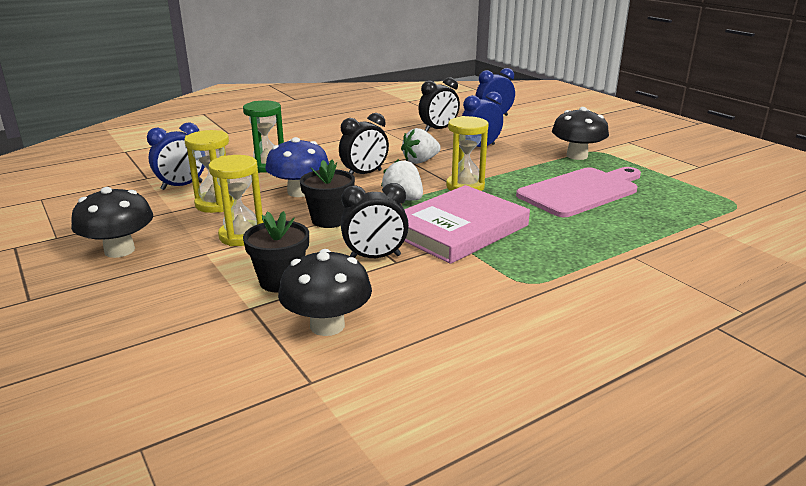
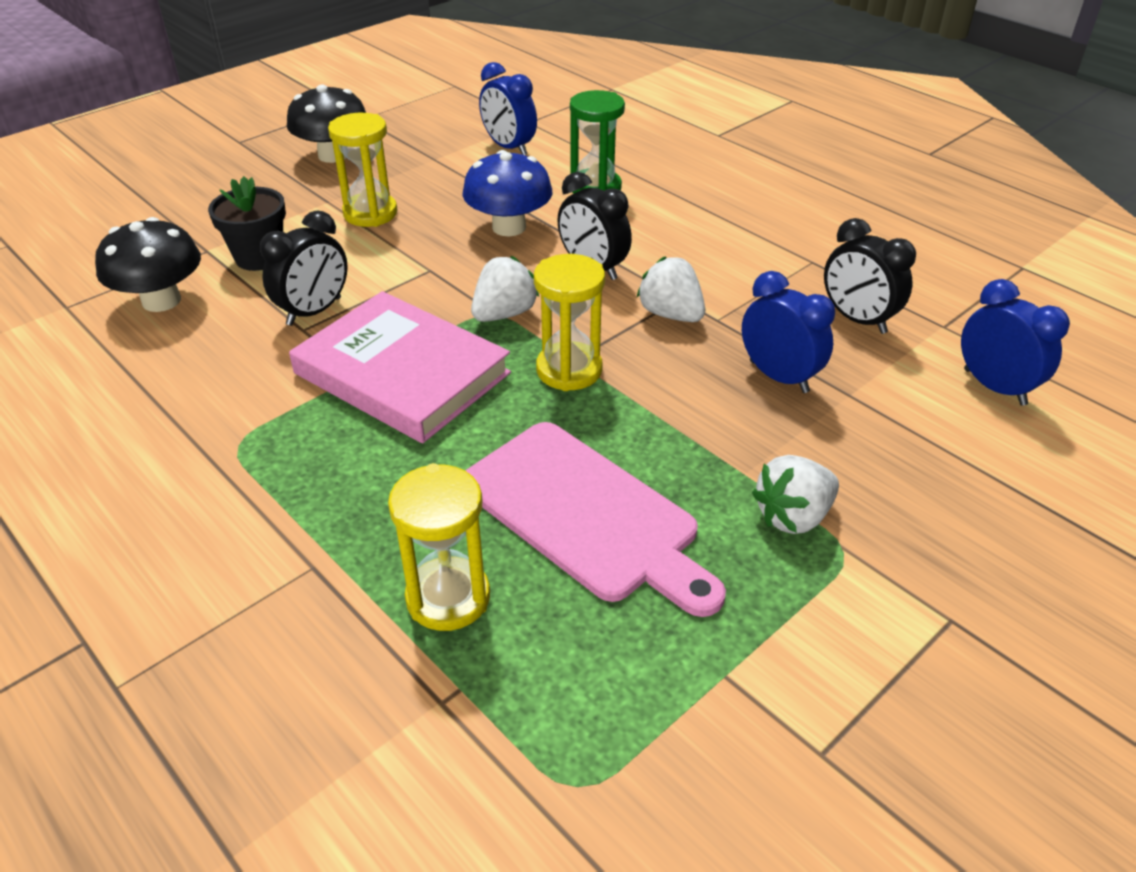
camera: 80 degrees right, 15 degrees up
yellow hourglass [184,130,234,213] -> yellow hourglass moved to [388,463,490,631]
black flower pot [300,159,355,228] -> none
black clock [341,183,409,258] -> black clock turned 120 degrees counterclockwise [260,210,348,326]
black mushroom [552,107,609,160] -> white strawberry [752,455,839,534]

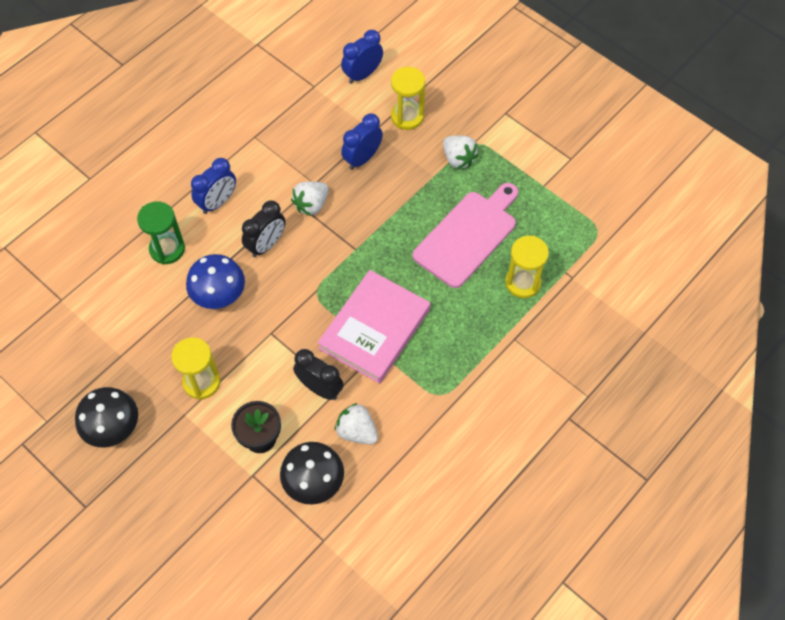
camera: 95 degrees left, 20 degrees up
white strawberry [471,256,539,322] -> white strawberry moved to [335,403,378,445]
blue clock [479,62,537,155] -> blue clock moved to [191,158,236,214]
yellow hourglass [534,254,605,391] -> yellow hourglass moved to [391,67,425,130]
black clock [824,218,916,334] -> none

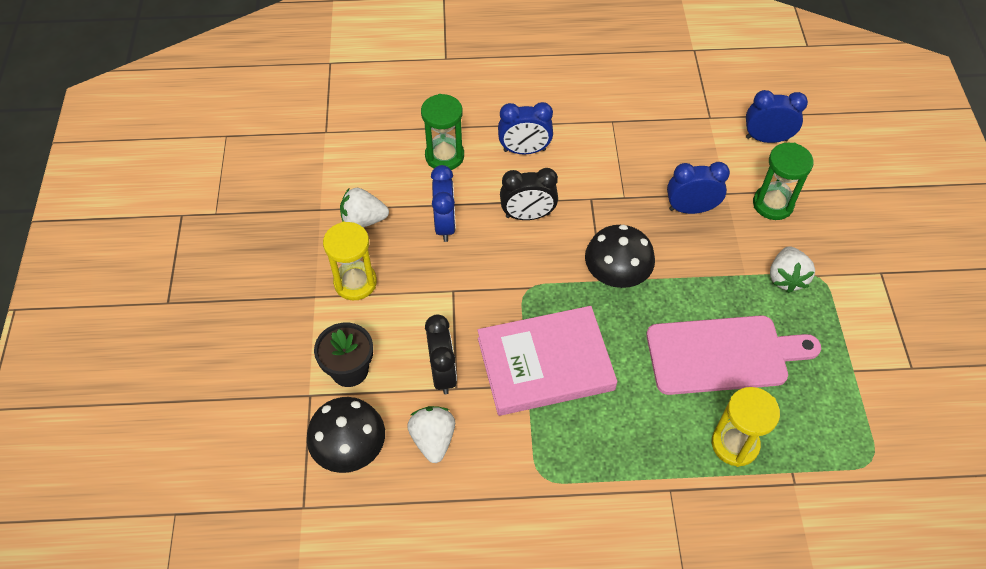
camera: 45 degrees right, 5 degrees down
black mushroom [75,387,138,447] -> black mushroom moved to [585,225,655,288]
blue mushroom [186,254,245,309] -> blue clock [431,165,456,242]
white strawberry [291,181,329,216] -> white strawberry moved to [340,188,389,228]
yellow hourglass [391,67,425,130] -> green hourglass [753,143,814,220]

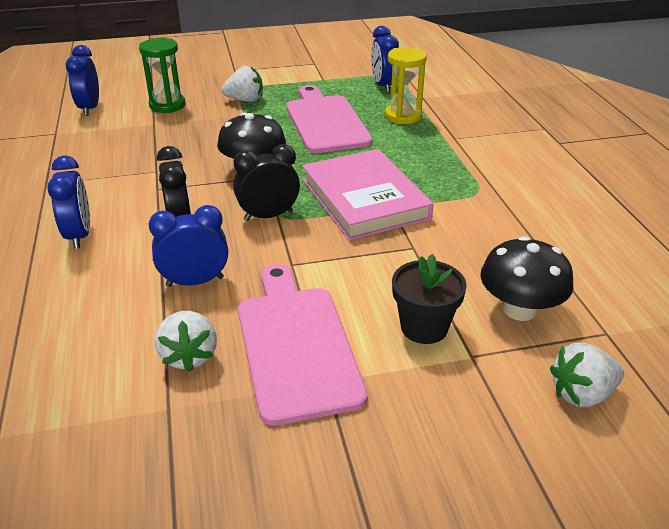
camera: 100 degrees left, 20 degrees down
yellow hourglass [323,222,377,300] -> pink cutting board [238,264,367,426]
white strawberry [407,406,455,463] -> white strawberry moved to [550,342,624,407]
green hourglass [421,94,464,170] -> none
black clock [425,314,457,394] -> black clock moved to [233,144,300,221]
blue clock [667,162,730,214] -> blue clock moved to [371,26,399,92]

